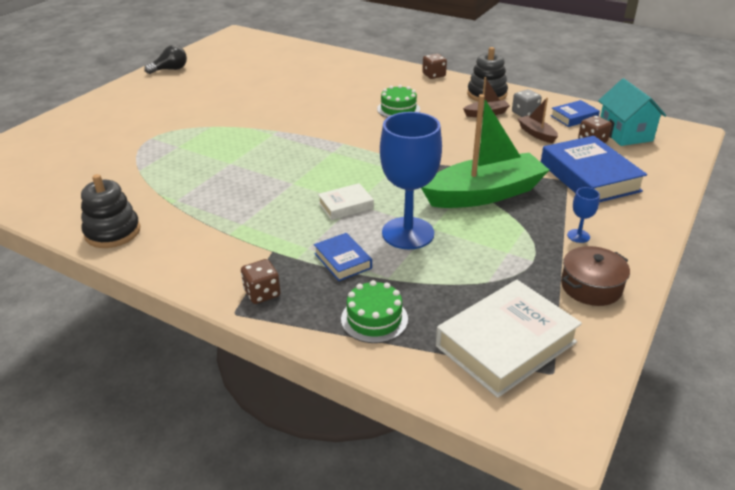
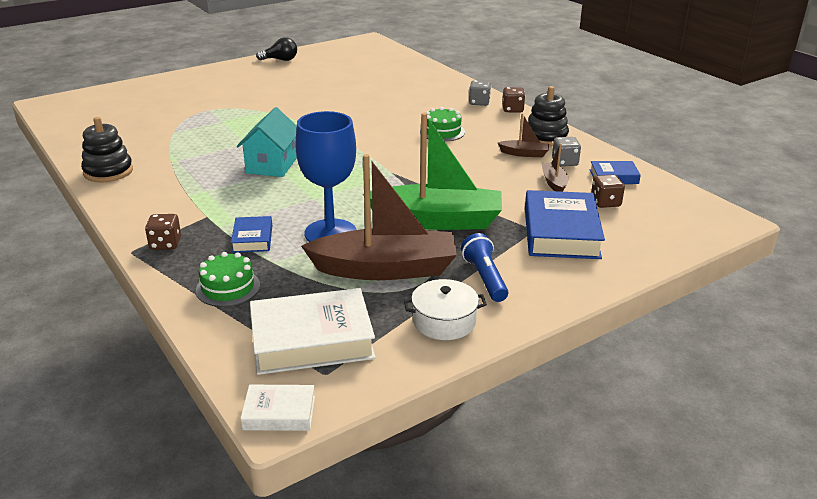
camera: 25 degrees right, 5 degrees down
white book [318,183,374,220] -> white book moved to [240,385,315,431]
brown pot [561,246,630,306] -> white pot [404,279,487,340]
blue goblet [567,187,600,243] -> blue flashlight [461,233,508,302]
turquoise house [598,78,667,146] -> turquoise house moved to [237,107,297,177]
none -> brown boat [301,154,457,280]
none -> grey dice [469,80,491,106]

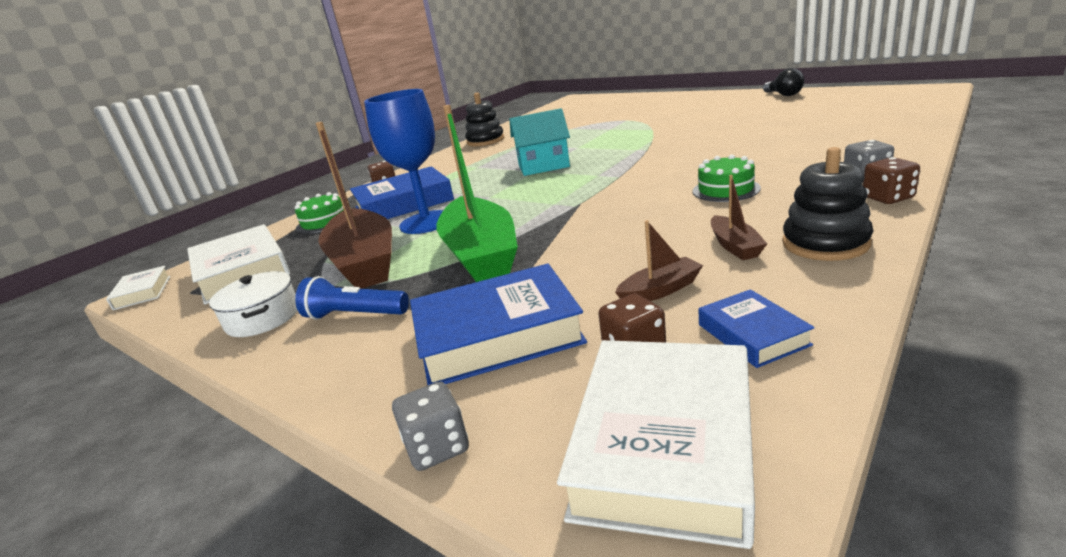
camera: 75 degrees right, 5 degrees down
blue book [231,216,272,253] -> blue book [350,166,454,219], size x1.93
blue flashlight [461,233,508,302] -> blue flashlight turned 135 degrees counterclockwise [295,276,409,320]
grey dice [552,137,581,166] -> grey dice moved to [392,381,469,471]
none -> white book [557,340,755,549]

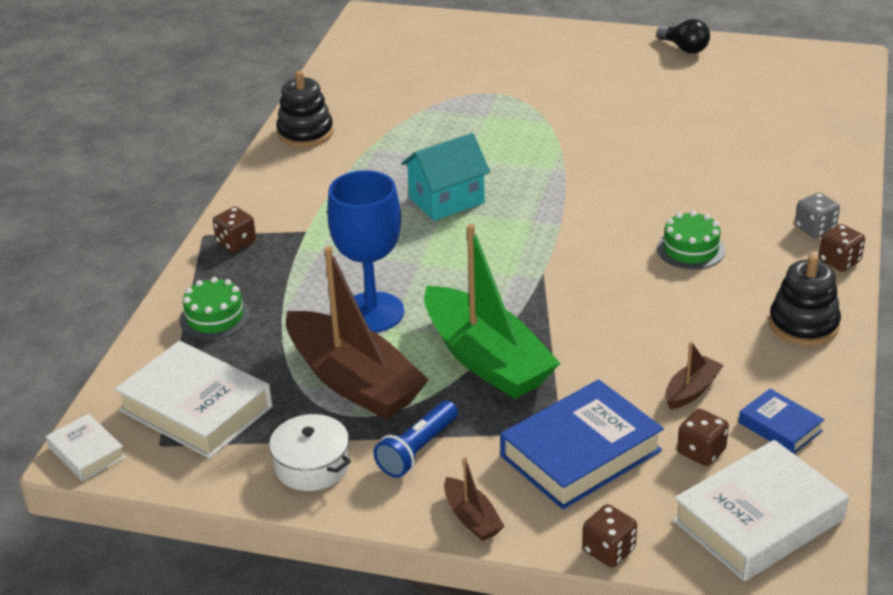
camera: 25 degrees left, 10 degrees up
blue flashlight [295,276,409,320] -> blue flashlight turned 45 degrees counterclockwise [374,400,458,478]
blue book [350,166,454,219] -> none
grey dice [392,381,469,471] -> brown dice [583,504,637,567]
white book [557,340,755,549] -> white book turned 60 degrees clockwise [673,440,849,581]
brown boat [711,175,767,260] -> brown boat moved to [444,457,505,541]

